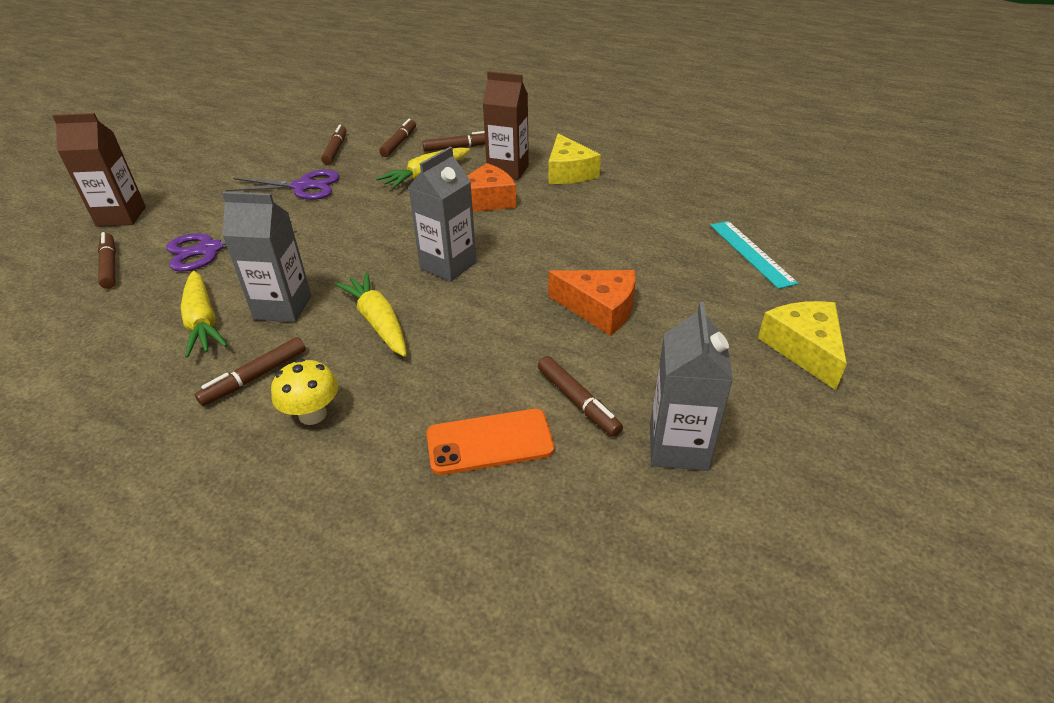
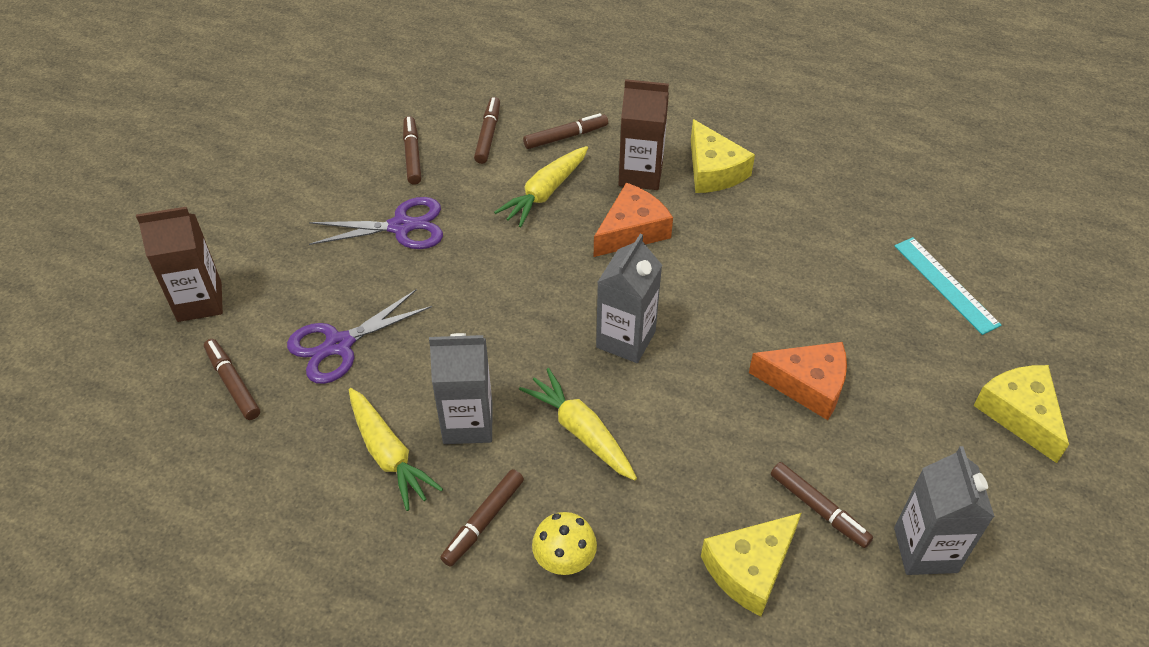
camera: 10 degrees left, 10 degrees up
orange phone [427,409,554,475] -> yellow cheese [701,513,801,616]

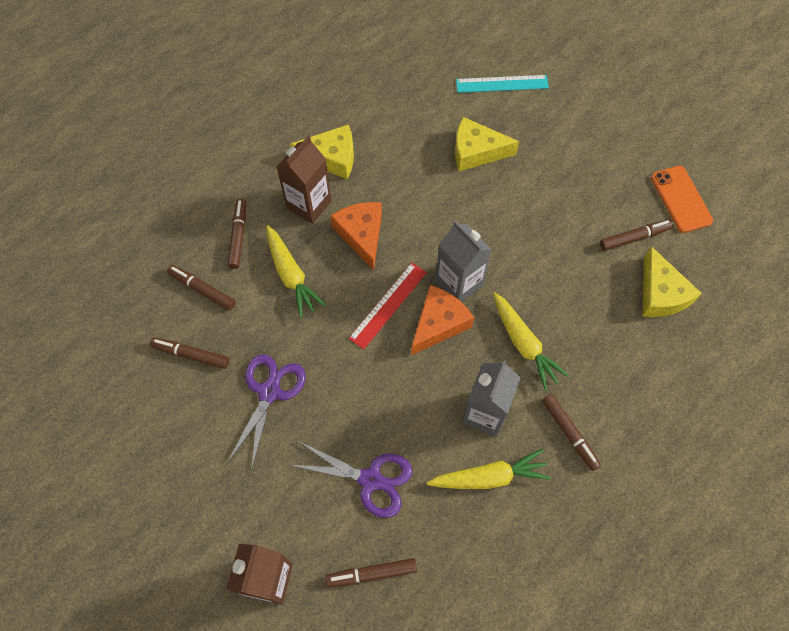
camera: 65 degrees left, 15 degrees up
purple scissors [287,289,432,384] -> purple scissors turned 60 degrees counterclockwise [290,441,412,518]
yellow carrot [519,368,637,481] -> yellow carrot turned 105 degrees counterclockwise [493,292,570,391]
yellow mushroom [532,512,597,575] -> none
orange cheese [749,342,847,420] -> orange cheese moved to [411,285,474,355]
grey carton [894,446,995,575] -> orange phone [651,166,713,233]
yellow cheese [973,365,1069,463] -> yellow cheese moved to [455,117,520,171]
none -> red ruler [349,263,427,349]

